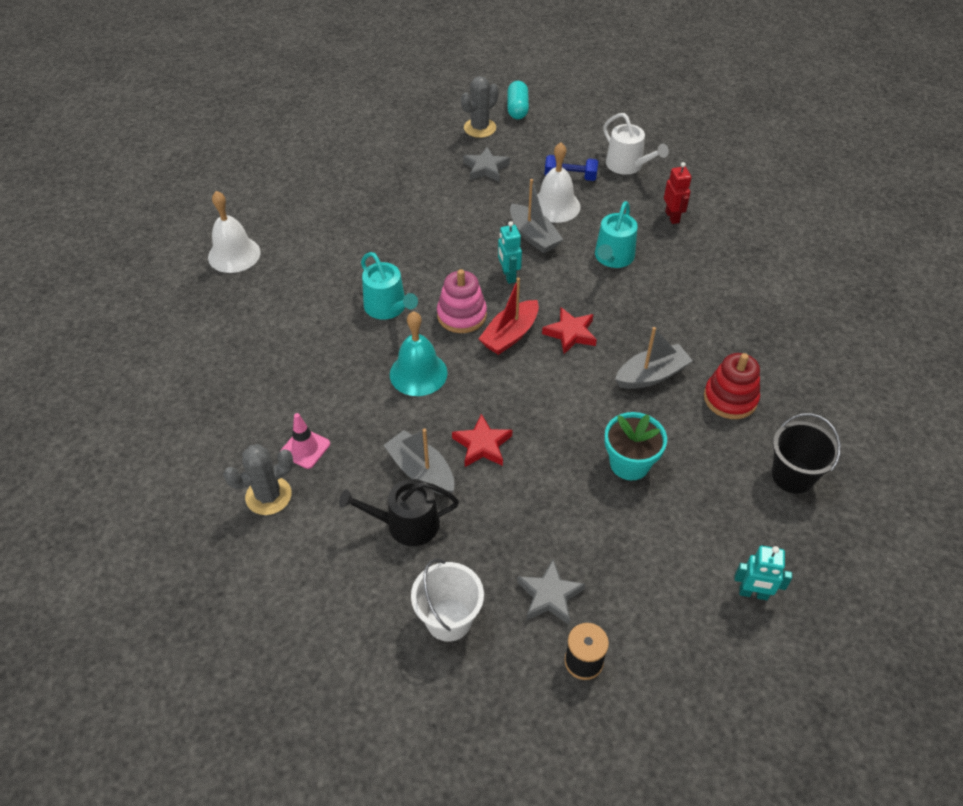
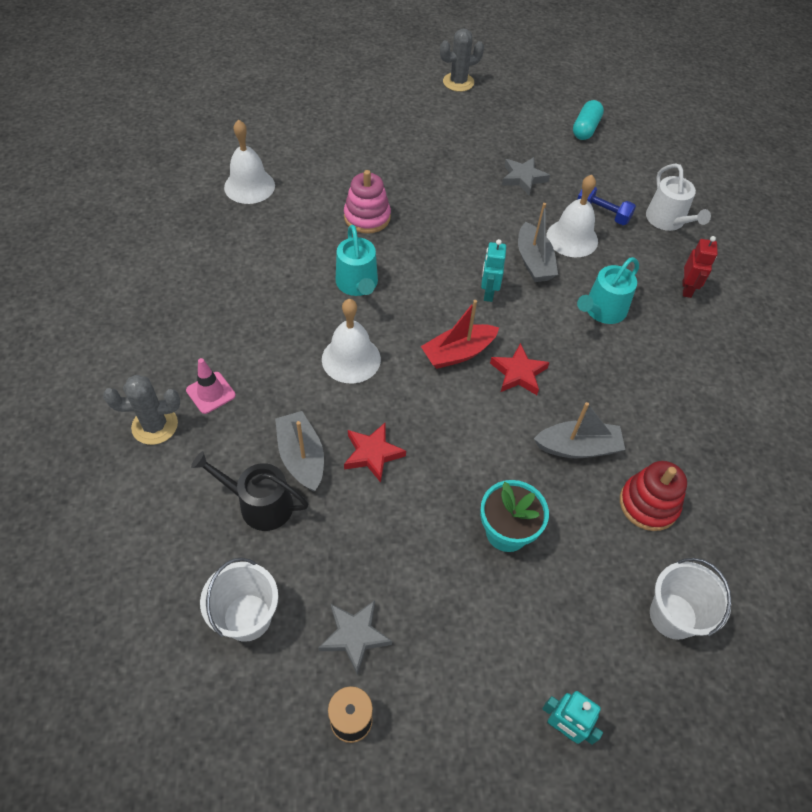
camera: 20 degrees right, 5 degrees up
turquoise bell [390,311,448,396] -> white bell [322,299,381,384]
pink stacking toy [437,269,487,333] -> pink stacking toy moved to [344,170,391,234]
grey cactus [461,76,499,138] -> grey cactus moved to [440,29,484,92]
black bucket [772,413,841,494] -> white bucket [650,558,731,640]

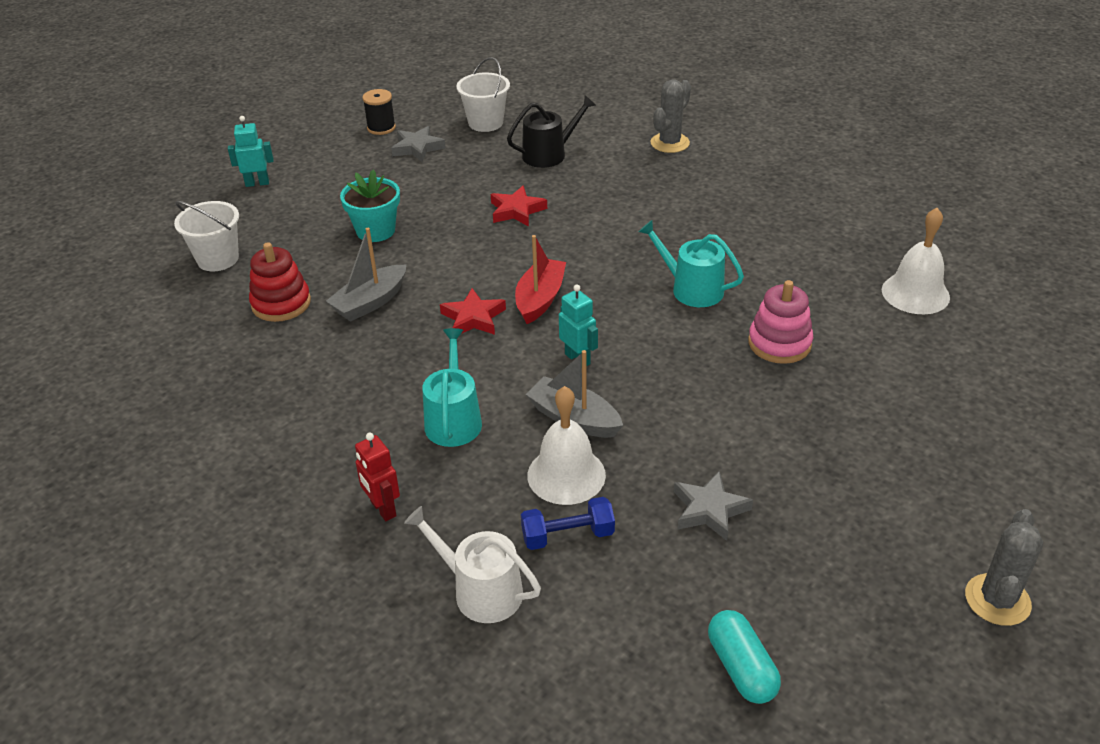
camera: 140 degrees right, 15 degrees down
pink traffic cone [186,358,236,414] -> none
grey boat [275,411,324,492] -> none
white bell [322,299,381,384] -> none

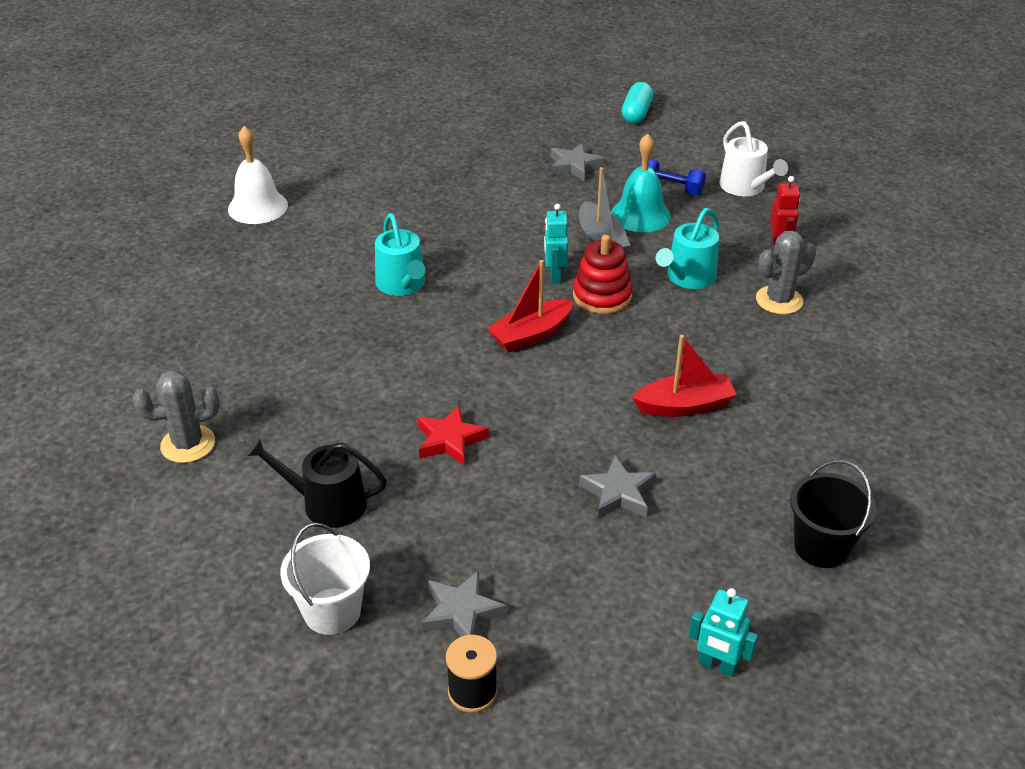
camera: 145 degrees left, 0 degrees up
white bucket [174,201,239,271] -> black bucket [790,460,876,568]
red stacking toy [249,242,311,322] -> red stacking toy moved to [573,235,633,314]
grey boat [326,228,406,322] -> red boat [632,335,737,417]
turquoise flower pot [340,169,400,242] -> grey star [579,455,657,519]
red star [440,288,506,335] -> none
white bell [527,386,606,505] -> turquoise bell [611,133,671,232]
pink stacking toy [748,280,813,364] -> none
grey cactus [965,509,1043,626] -> grey cactus moved to [756,231,816,315]

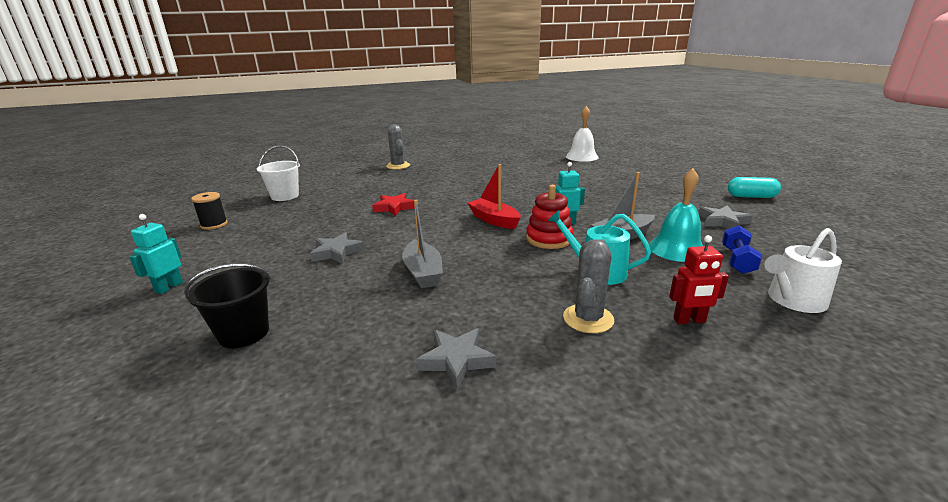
camera: 85 degrees right, 15 degrees down
black watering can [246,437,387,528] -> none
turquoise watering can [375,213,425,296] -> none
grey star [422,571,506,637] -> grey star moved to [416,328,496,389]
turquoise capsule [622,82,653,123] -> turquoise capsule moved to [728,177,781,198]
red boat [632,335,737,417] -> grey boat [402,200,443,288]
grey cactus [756,231,816,315] -> grey cactus turned 60 degrees clockwise [563,239,614,333]

